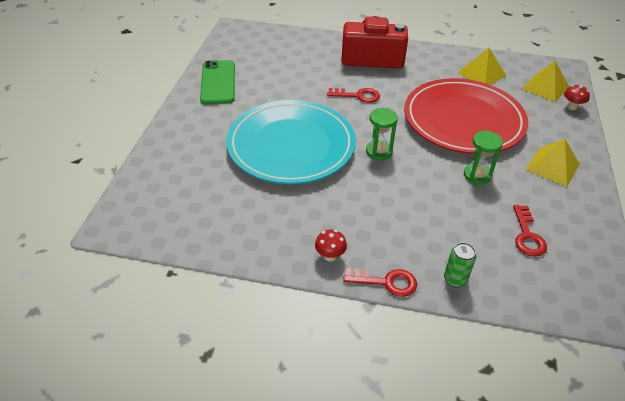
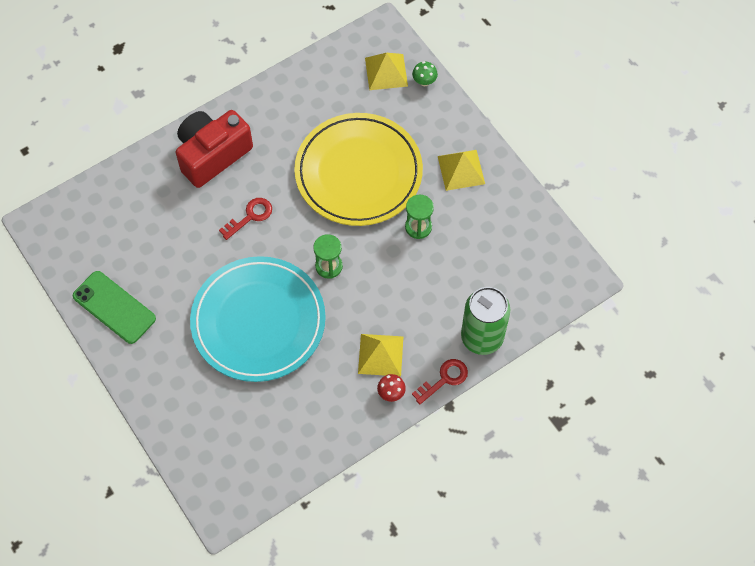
camera: 45 degrees left, 20 degrees up
red plate [404,78,528,154] -> yellow plate [294,113,423,226]
green can [444,242,476,288] -> green can [461,287,510,355], size x2.14
yellow pyramid [458,48,506,85] -> yellow pyramid moved to [358,334,403,376]
red key [513,205,547,257] -> none
red mushroom [564,85,590,110] -> green mushroom [412,61,438,86]

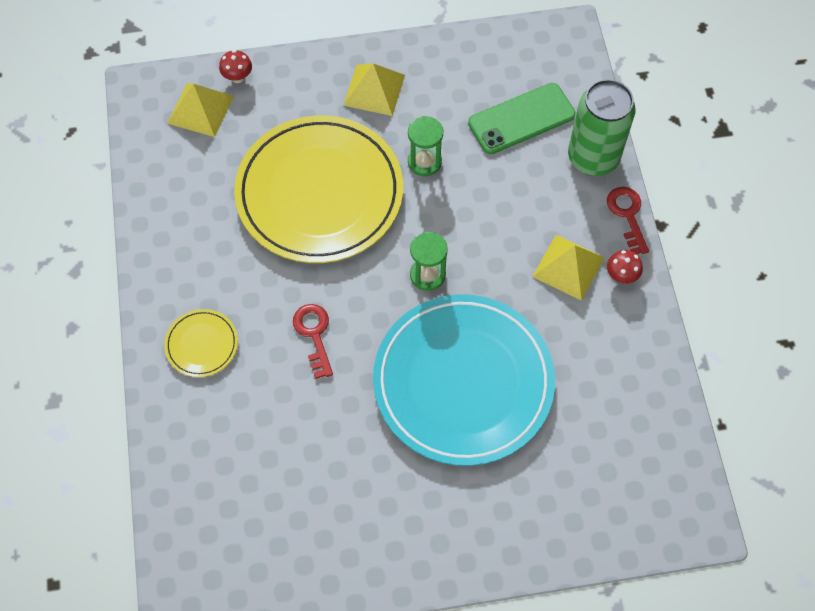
camera: 65 degrees left, 0 degrees up
green phone [73,271,156,344] -> green phone moved to [468,83,576,154]
red camera [176,110,253,188] -> yellow plate [164,309,238,377]
green mushroom [412,61,438,86] -> red mushroom [219,50,252,83]

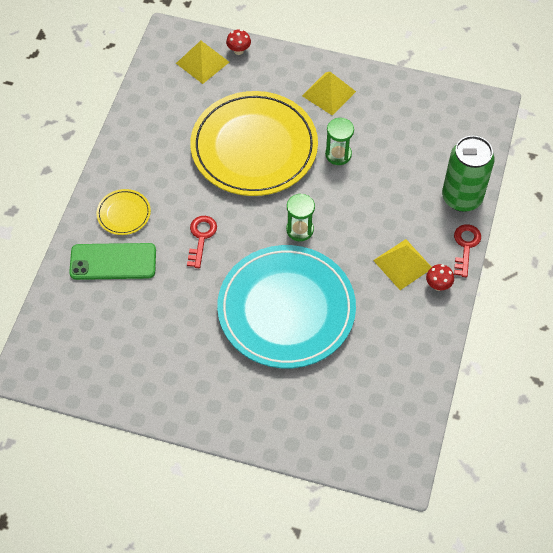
camera: 25 degrees right, 5 degrees down
green phone [468,83,576,154] -> green phone moved to [69,243,156,280]

